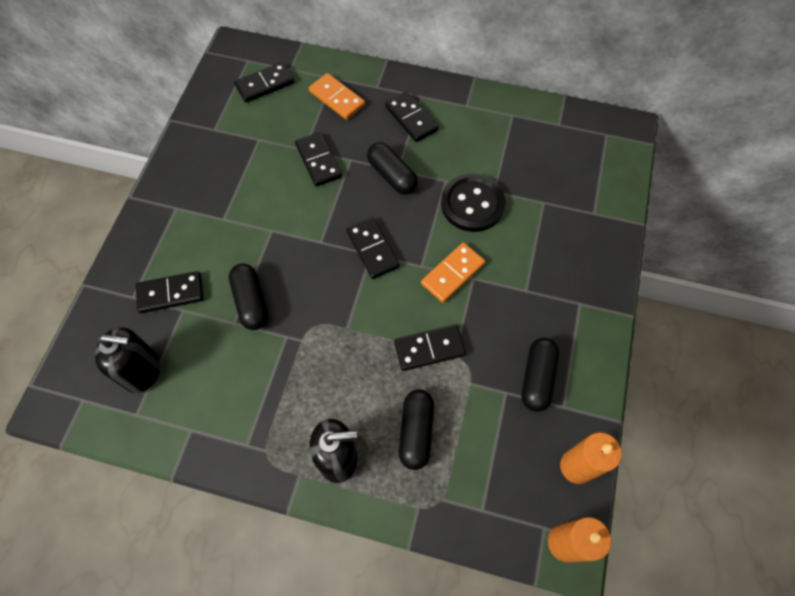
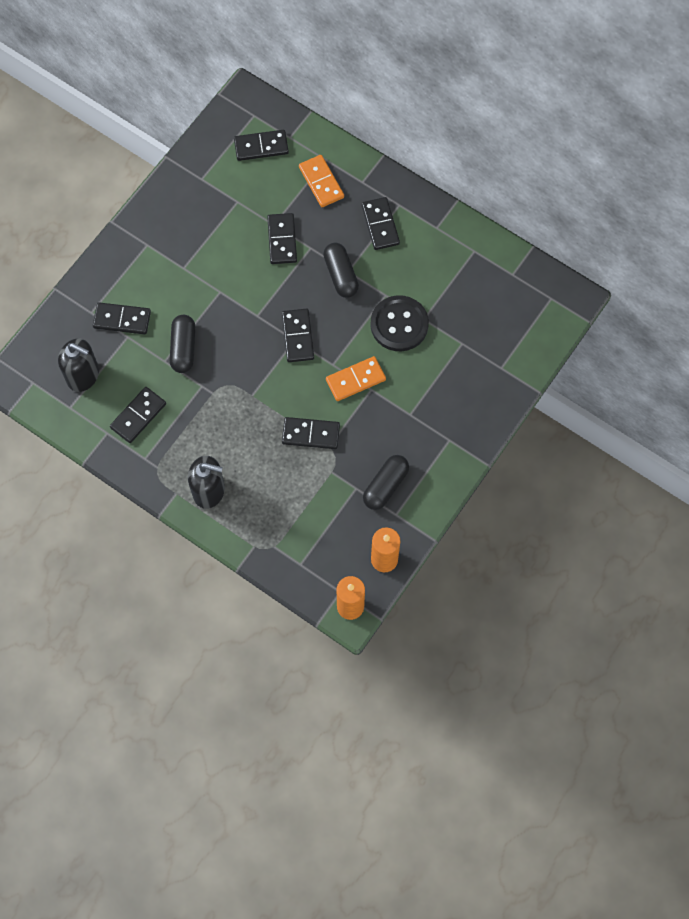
camera: 20 degrees right, 5 degrees up
black capsule [399,389,434,470] -> none
none -> black domino [110,387,166,443]

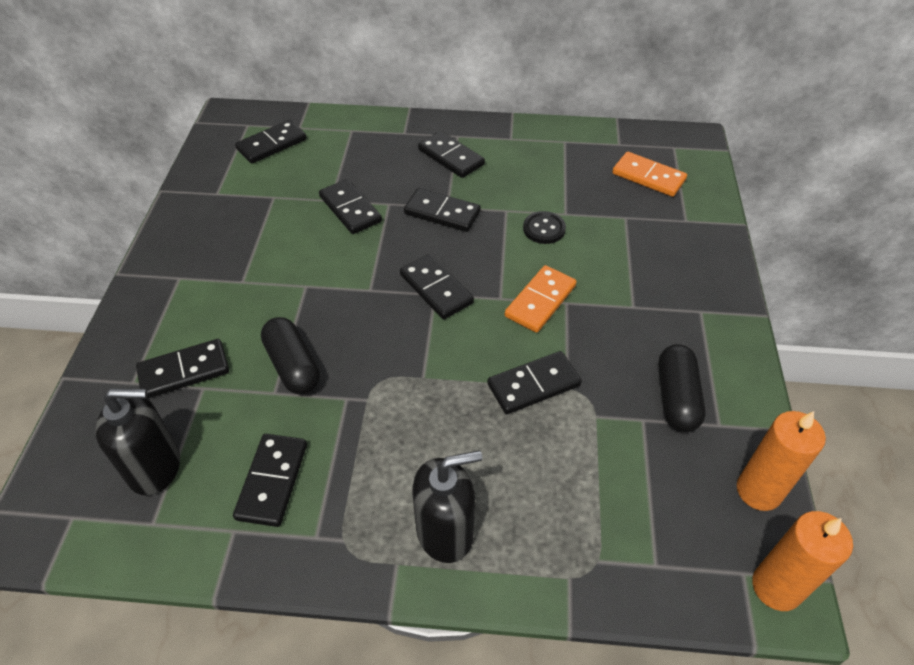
camera: 30 degrees left, 20 degrees down
orange domino [299,155,344,207] -> orange domino moved to [612,152,687,197]
black capsule [323,243,359,298] -> black domino [404,188,481,232]
black button [370,295,429,351] -> black button [523,211,566,244], size x0.55

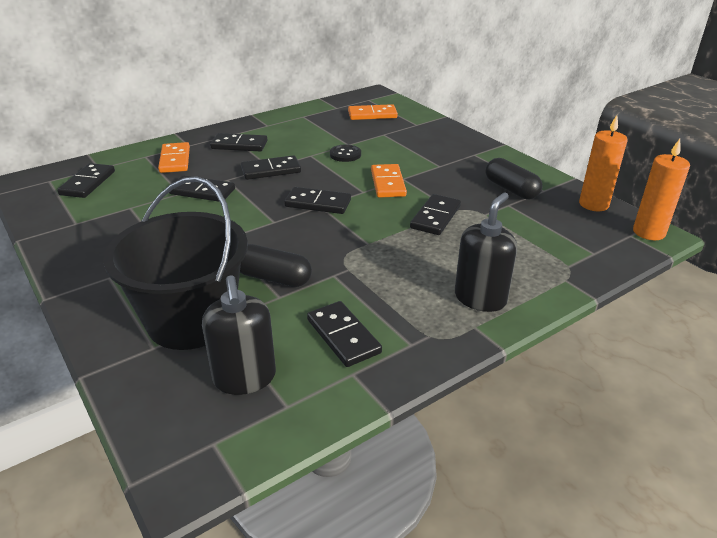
camera: 40 degrees left, 15 degrees down
black soap dispenser [95,388,180,495] -> black soap dispenser turned 120 degrees clockwise [202,275,276,395]
black domino [136,339,229,398] -> black bucket [103,176,248,350]
none -> orange domino [158,142,190,173]

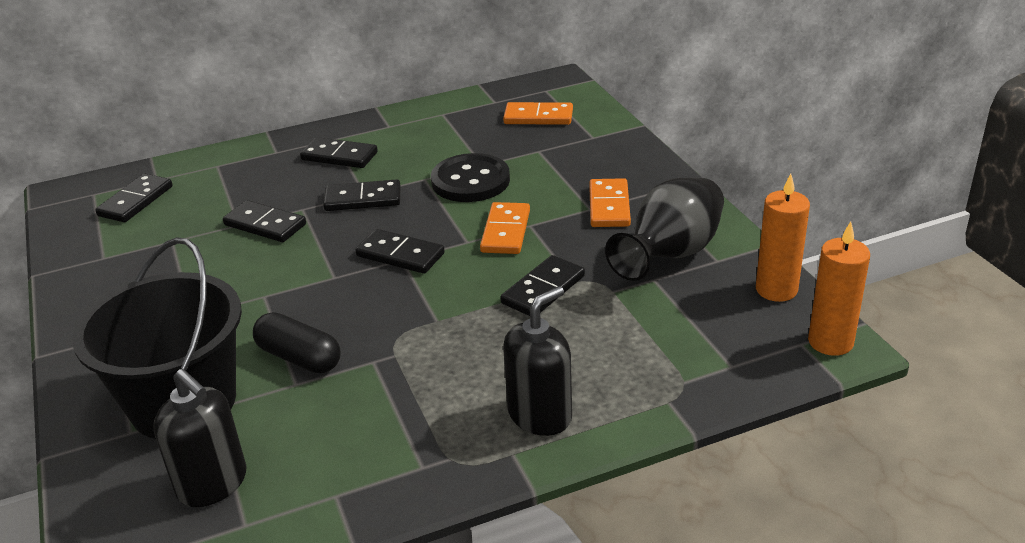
camera: 15 degrees right, 0 degrees up
orange domino [158,142,190,173] -> orange domino moved to [589,178,631,227]
black soap dispenser [202,275,276,395] -> black soap dispenser turned 45 degrees counterclockwise [153,369,246,507]
black domino [307,301,382,367] -> none
black button [330,144,361,162] -> black button [431,153,510,202], size x1.80
black capsule [486,158,542,200] -> black vase [605,178,724,281]

